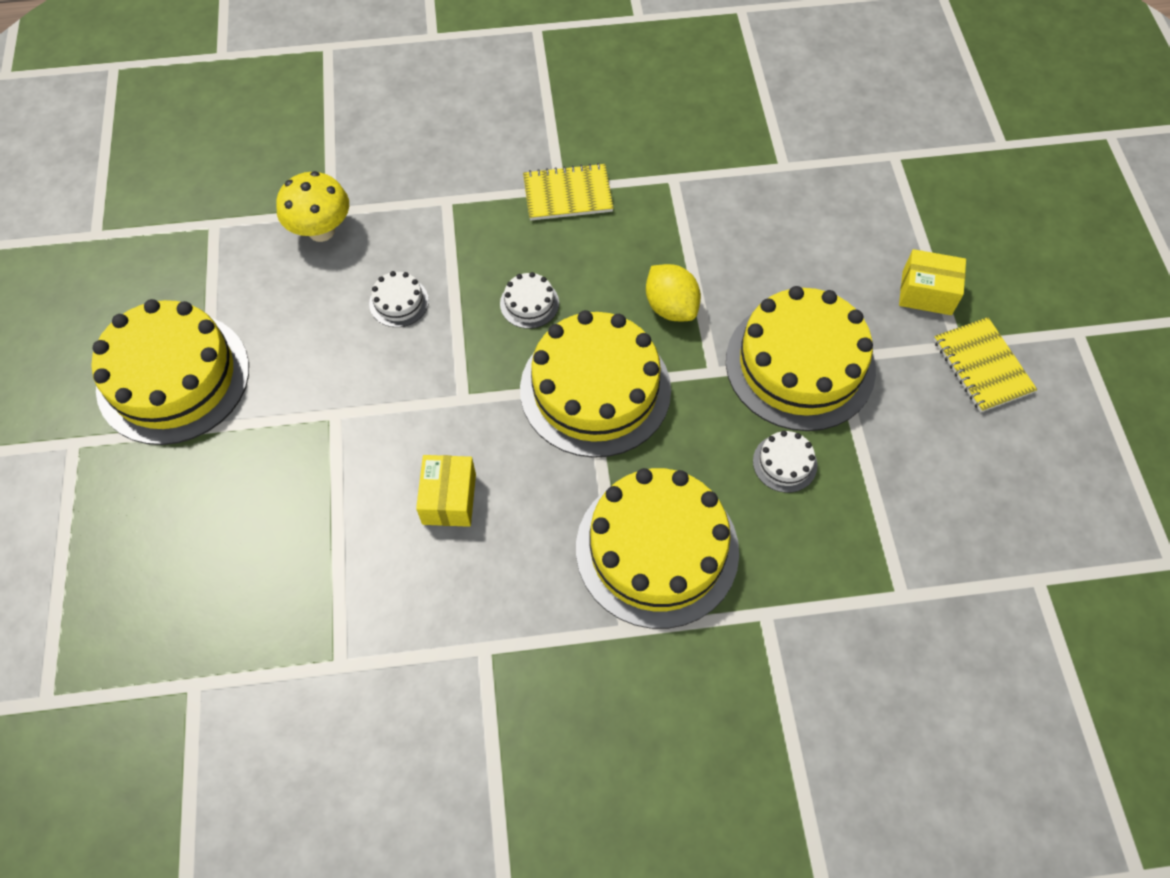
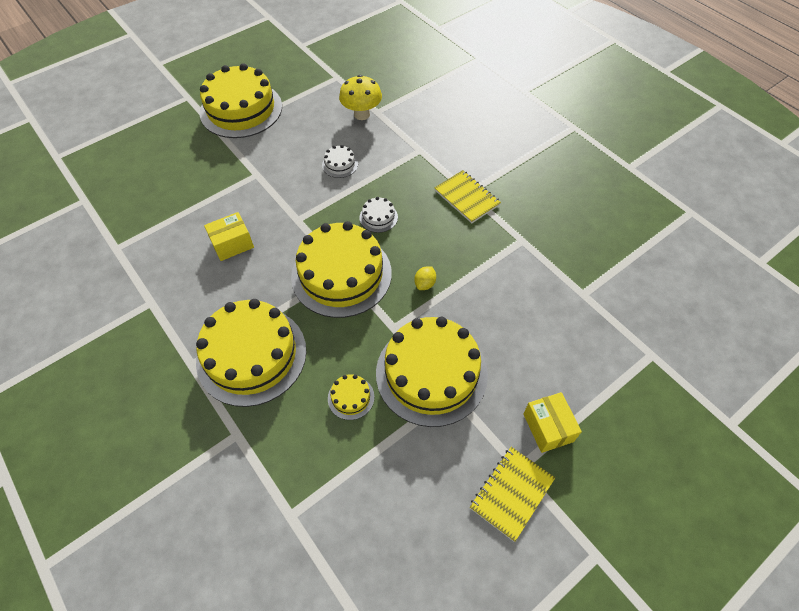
camera: 60 degrees right, 5 degrees down
yellow lemon [646,264,701,321] -> yellow lemon [414,266,436,290], size x0.59
white cake [753,431,817,493] -> yellow cake [328,374,374,420]

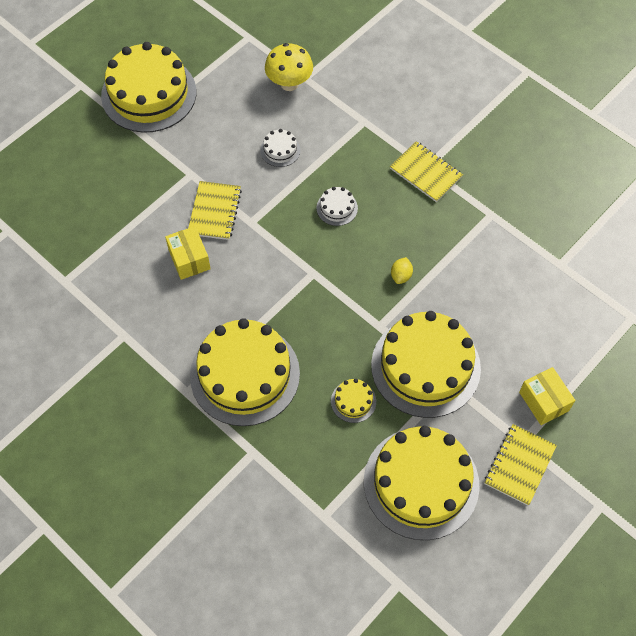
camera: 10 degrees left, 5 degrees up
yellow box [204,212,254,261] -> yellow box turned 75 degrees counterclockwise [165,226,211,280]
yellow cake [291,221,392,318] -> yellow cake moved to [364,426,480,540]
none -> yellow notebook [188,181,242,240]

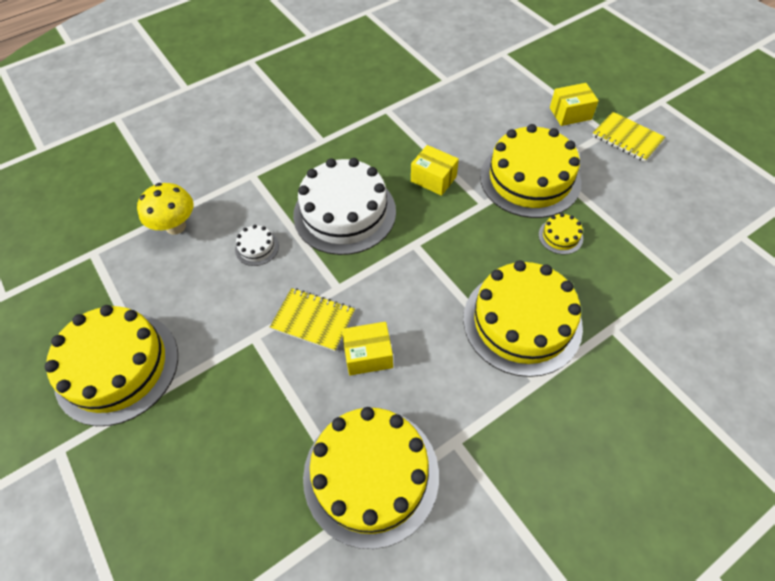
camera: 75 degrees left, 5 degrees down
white cake [316,187,358,226] -> white cake [293,158,396,255], size x2.44
yellow cake [364,426,480,540] -> yellow cake moved to [303,407,439,549]
yellow notebook [390,141,463,202] -> none
yellow lemon [391,257,413,284] -> yellow box [411,145,459,196]

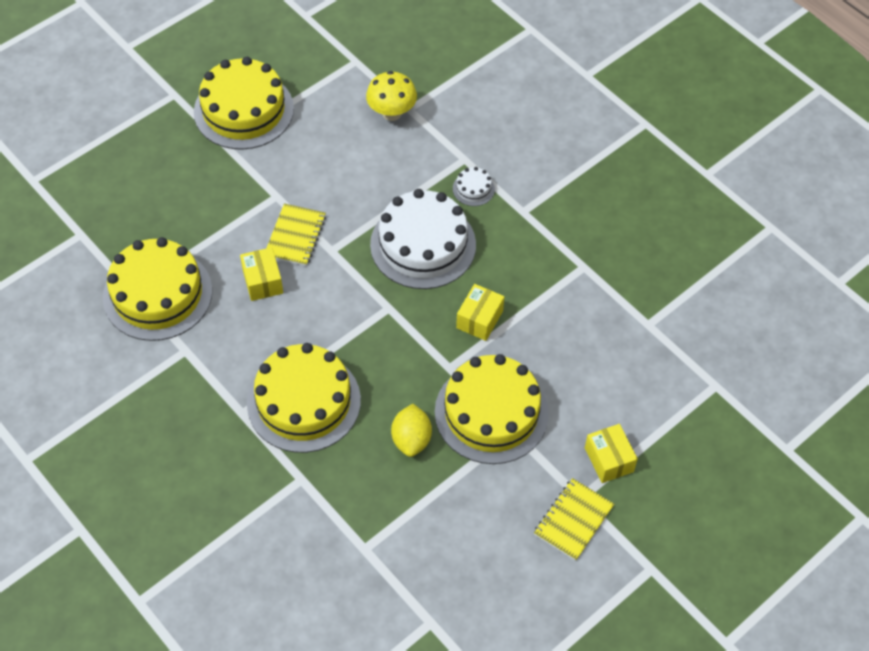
camera: 80 degrees right, 0 degrees up
white cake [235,225,279,266] -> white cake moved to [453,167,495,206]
yellow cake [539,213,583,255] -> yellow lemon [391,404,432,457]

